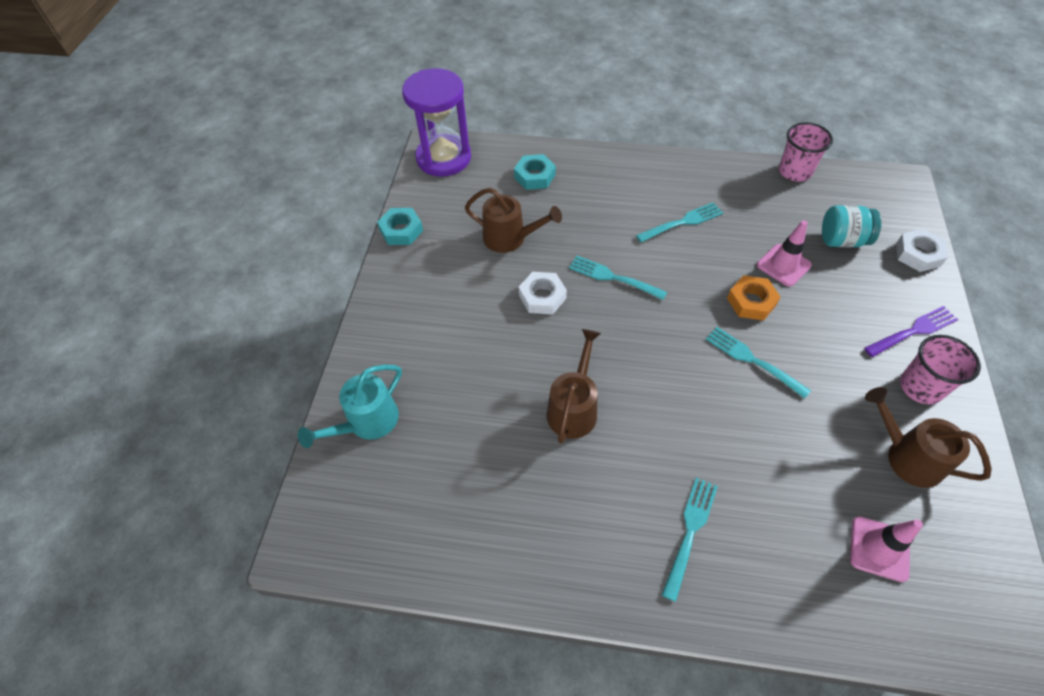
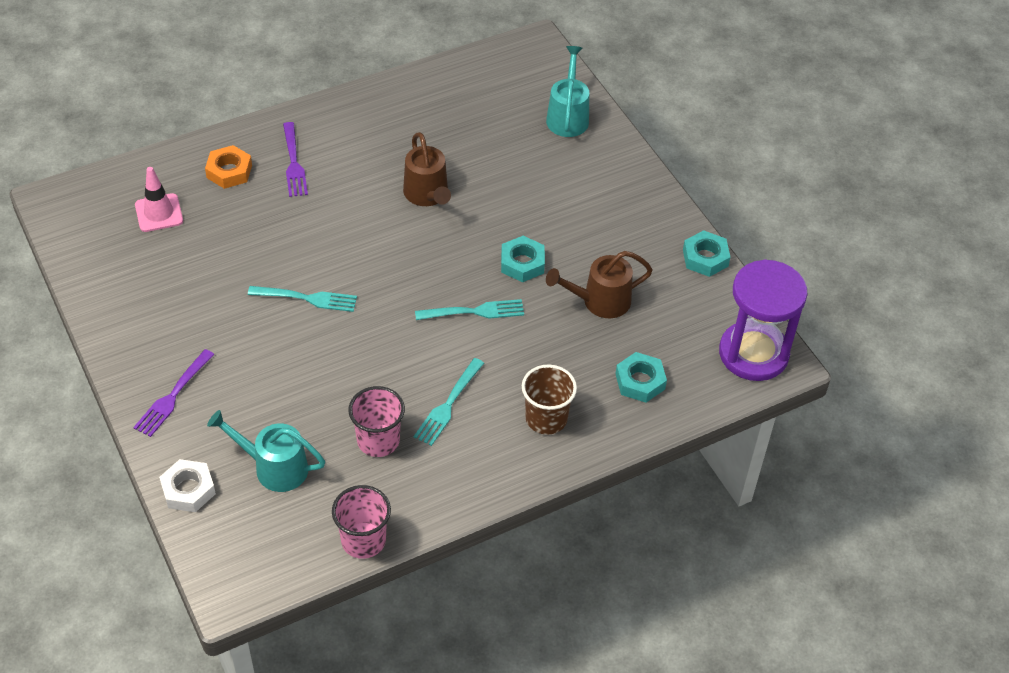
camera: 140 degrees right, 5 degrees down
white nut [519,272,567,315] -> turquoise nut [501,236,545,282]
turquoise fork [662,477,718,602] -> purple fork [283,122,308,197]
orange nut [727,275,781,321] -> orange nut moved to [205,145,252,189]
pink traffic cone [757,220,812,287] -> none
turquoise jar [822,205,881,247] -> turquoise watering can [207,410,325,492]
brown watering can [865,387,992,488] -> none
pink cup [900,335,981,404] -> pink cup moved to [348,386,405,457]
none -> brown cup [522,364,577,435]

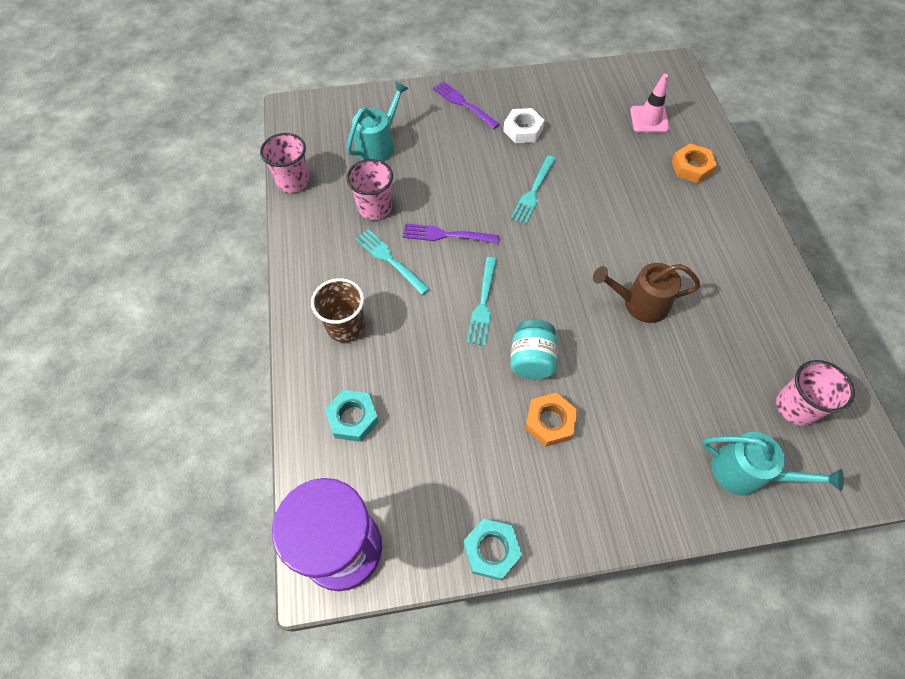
camera: 110 degrees right, 10 degrees up
white nut [159,459,216,512] -> white nut moved to [503,108,545,143]
purple fork [283,122,308,197] -> purple fork moved to [403,223,499,244]
turquoise nut [501,236,545,282] -> turquoise jar [510,320,558,379]
brown watering can [546,251,653,318] -> none
none -> orange nut [525,393,577,447]
none -> pink cup [776,360,855,426]

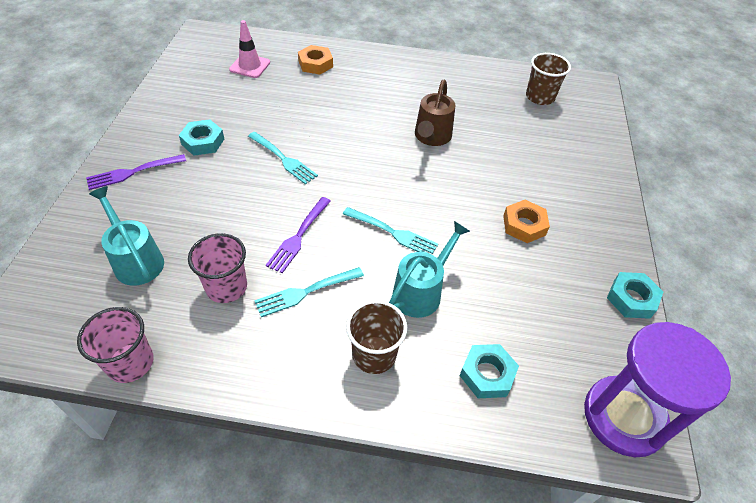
camera: 75 degrees left, 10 degrees down
white nut [503,108,545,143] -> turquoise nut [179,119,224,156]
turquoise jar [510,320,558,379] -> none
turquoise watering can [702,432,844,496] -> turquoise watering can moved to [389,221,470,318]
pink cup [776,360,855,426] -> brown cup [526,53,571,105]

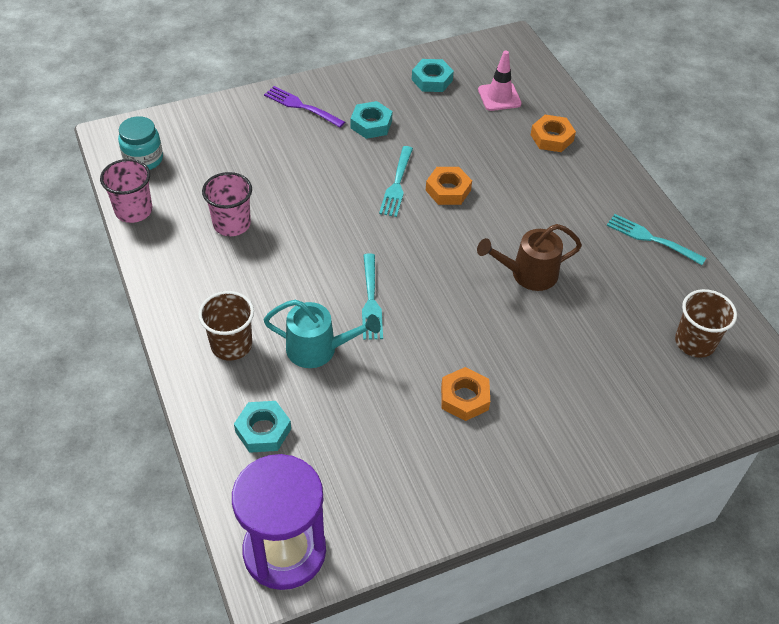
camera: 60 degrees right, 0 degrees up
turquoise watering can [89,186,164,286] -> none
turquoise fork [254,267,364,317] -> turquoise fork moved to [607,214,706,265]
purple fork [266,197,331,273] -> none
turquoise nut [607,272,663,319] -> turquoise nut moved to [412,59,454,92]
none -> turquoise jar [118,116,163,170]
none -> orange nut [426,167,472,205]

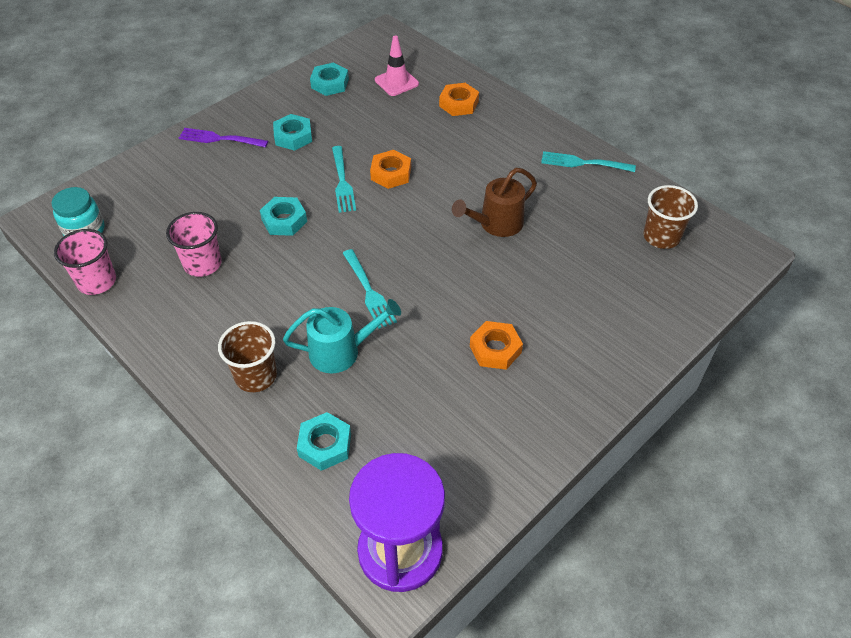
camera: 20 degrees left, 0 degrees up
none -> turquoise nut [260,197,307,236]

